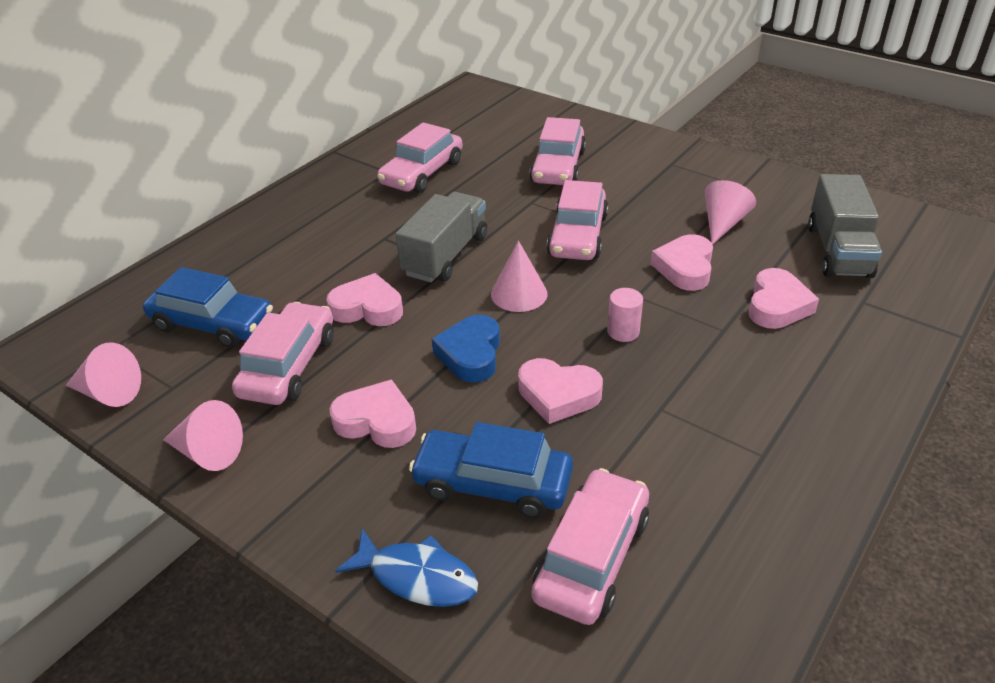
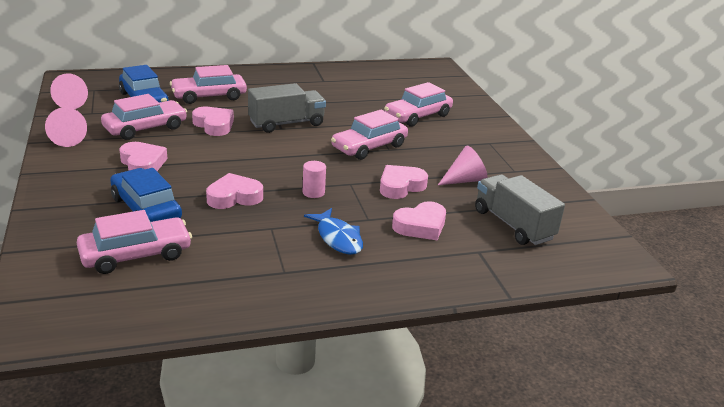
camera: 35 degrees right, 10 degrees down
blue fish [335,528,478,607] -> blue fish moved to [304,208,363,255]
pink car [377,122,463,193] -> pink car moved to [170,65,247,104]
blue heart [432,315,500,383] -> none
pink cone [491,241,548,312] -> none
pink heart [518,358,603,424] -> pink heart turned 105 degrees clockwise [206,173,263,209]
grey truck [808,174,882,278] -> grey truck turned 105 degrees clockwise [475,174,565,245]

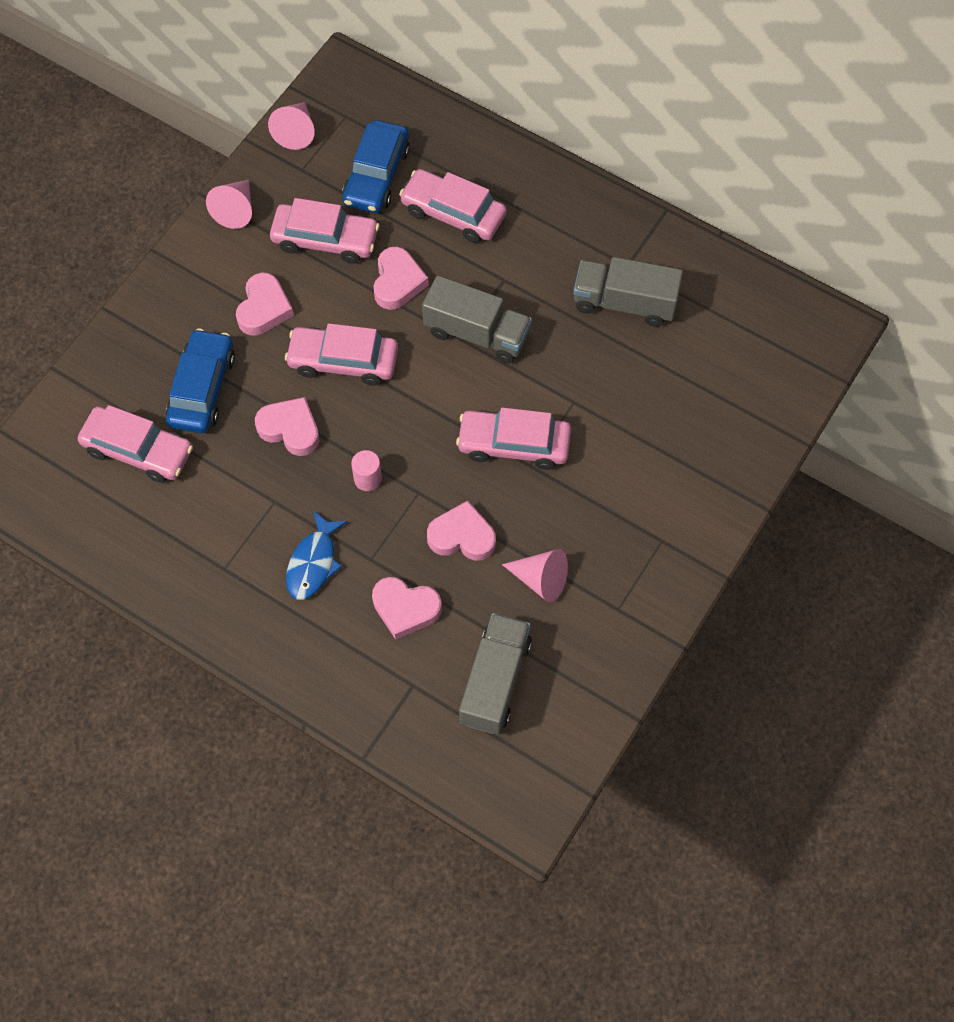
camera: 50 degrees right, 35 degrees up
pink car [384,82,453,127] -> pink car moved to [285,323,398,385]
none -> grey truck [573,257,683,327]

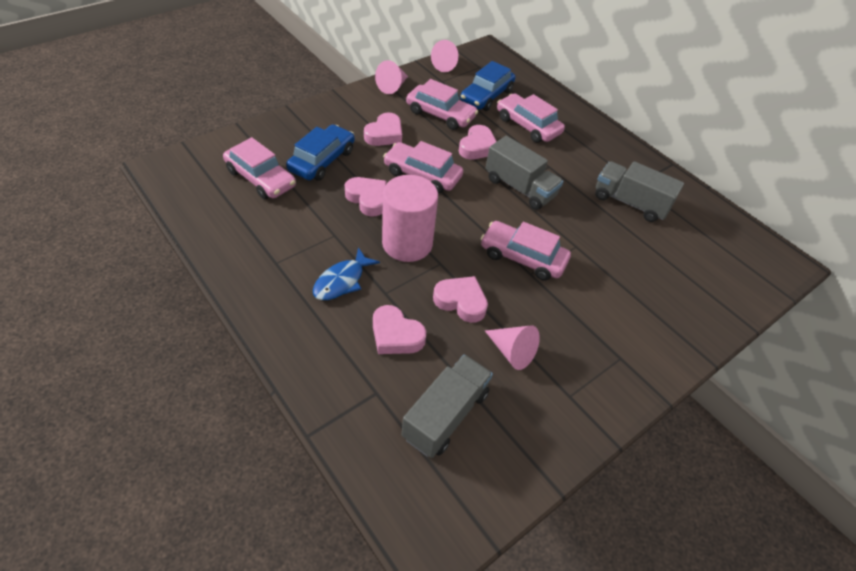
camera: 15 degrees right, 15 degrees down
pink cylinder [351,450,382,491] -> pink cylinder [382,175,438,262], size x2.36

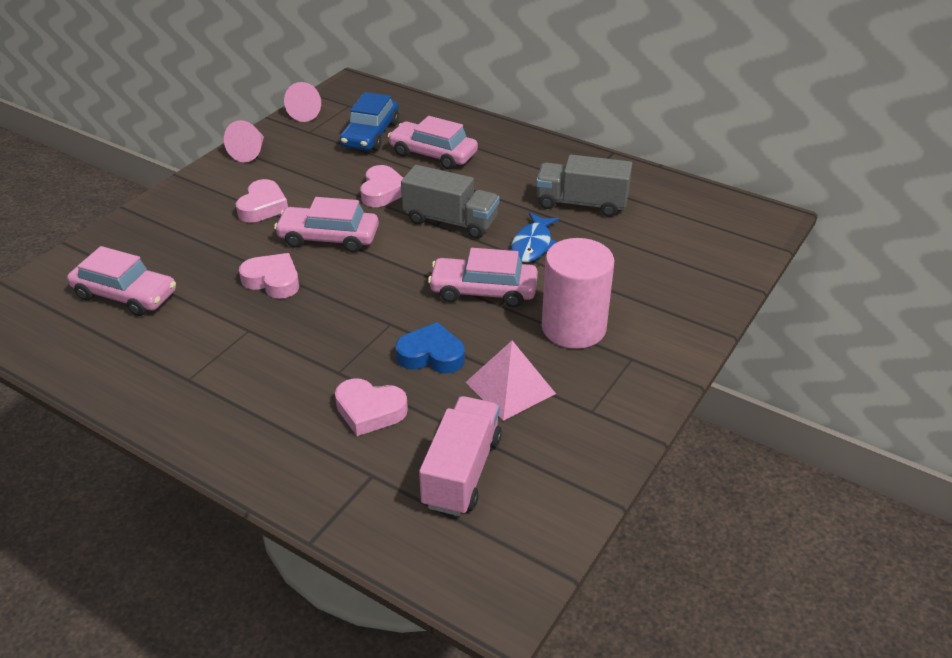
camera: 15 degrees left, 10 degrees down
blue car [286,124,355,181] -> none
blue fish [313,247,380,300] -> blue fish moved to [511,213,560,262]
pink cylinder [382,175,438,262] -> pink cylinder moved to [542,238,614,349]
grey truck [402,355,493,458] -> pink truck [419,396,502,516]
pink car [406,79,478,130] -> none
pink heart [433,276,488,323] -> blue heart [395,322,465,373]
pink cone [485,326,540,370] -> pink pyramid [466,341,556,421]

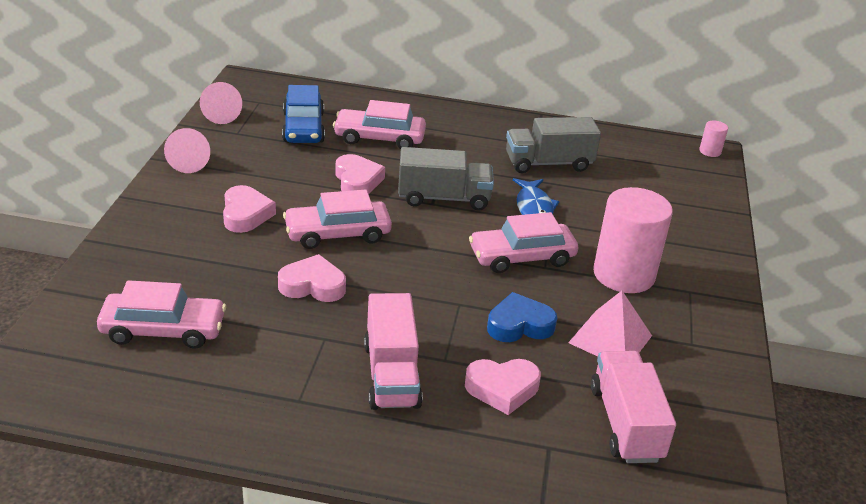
camera: 25 degrees left, 5 degrees down
none -> pink truck [364,293,423,410]
none -> pink cylinder [699,121,728,157]

